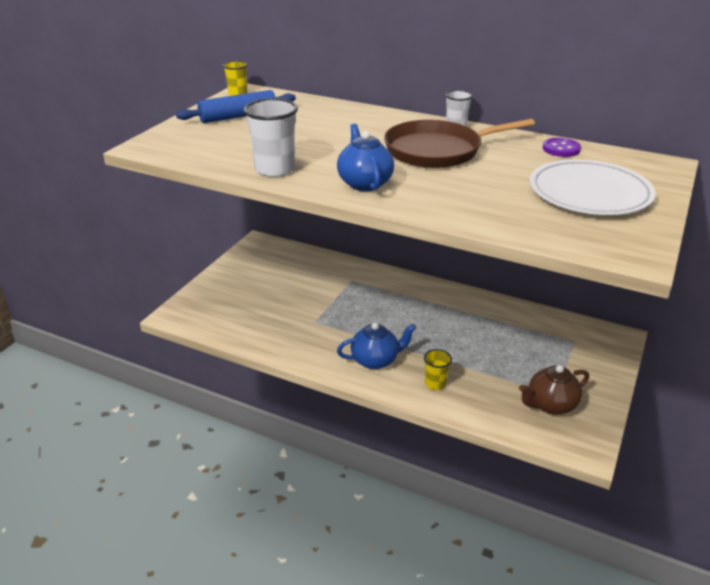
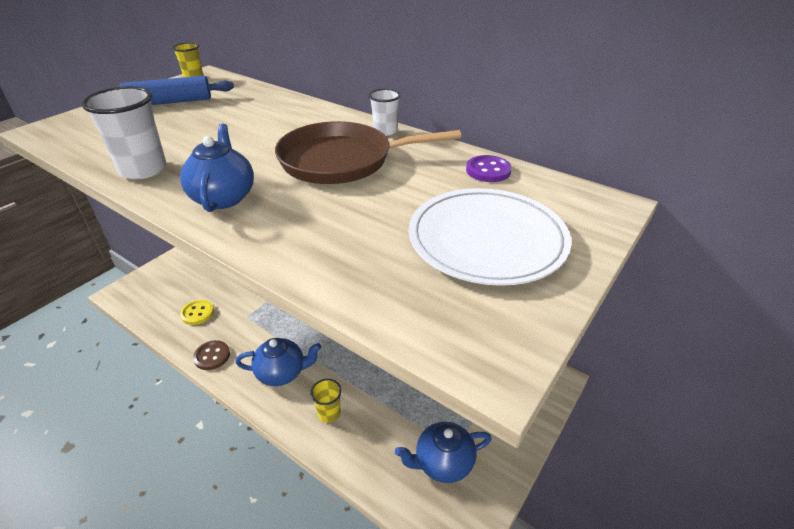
camera: 10 degrees right, 5 degrees up
brown teapot [519,365,589,415] -> blue teapot [395,422,492,483]
none -> yellow button [180,300,214,325]
none -> brown button [193,340,230,370]

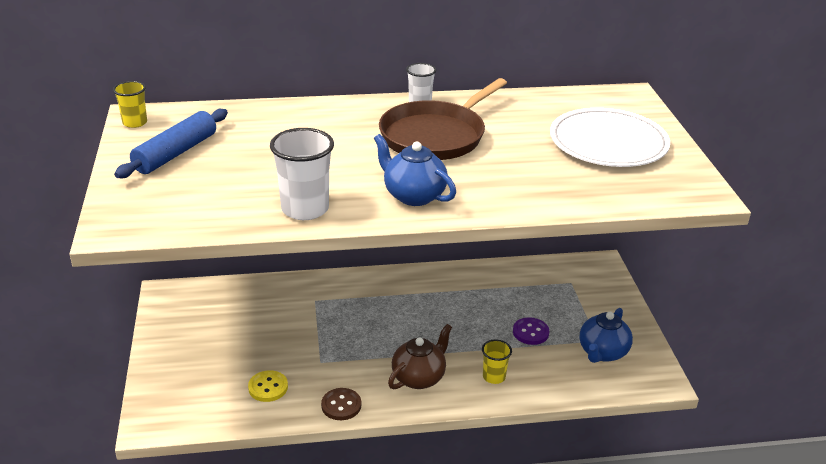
camera: 45 degrees left, 5 degrees down
blue teapot [235,338,321,386] -> brown teapot [388,324,452,389]
purple button [466,155,512,182] -> purple button moved to [513,317,549,345]

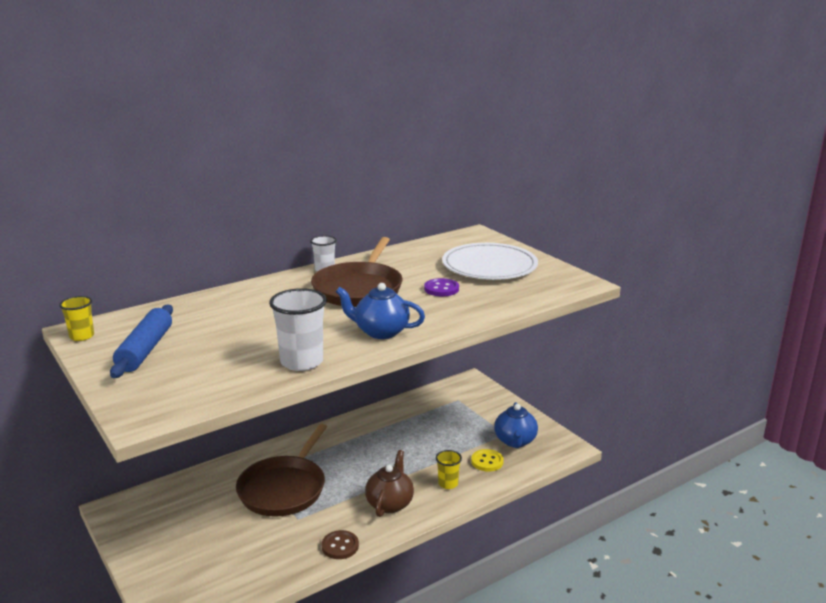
camera: 25 degrees left, 10 degrees down
yellow button [248,370,288,402] -> yellow button moved to [471,449,504,472]
purple button [513,317,549,345] -> purple button moved to [424,278,459,296]
none -> brown pan [236,424,327,517]

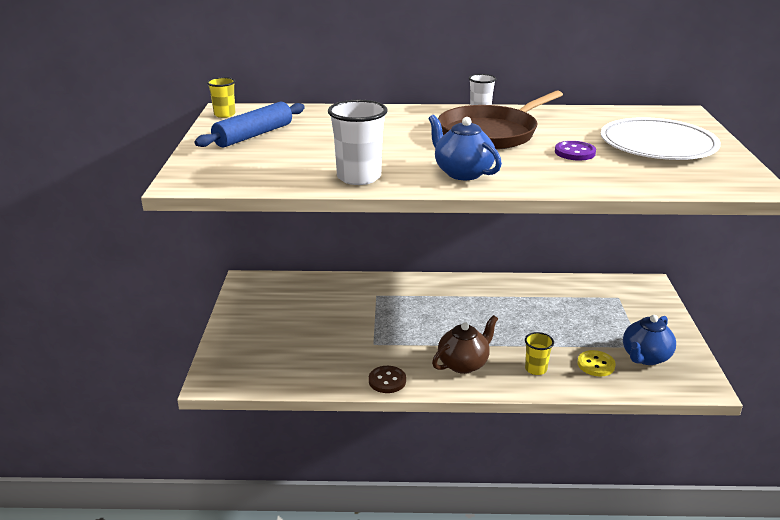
camera: 35 degrees right, 5 degrees up
brown pan [236,424,327,517] -> none

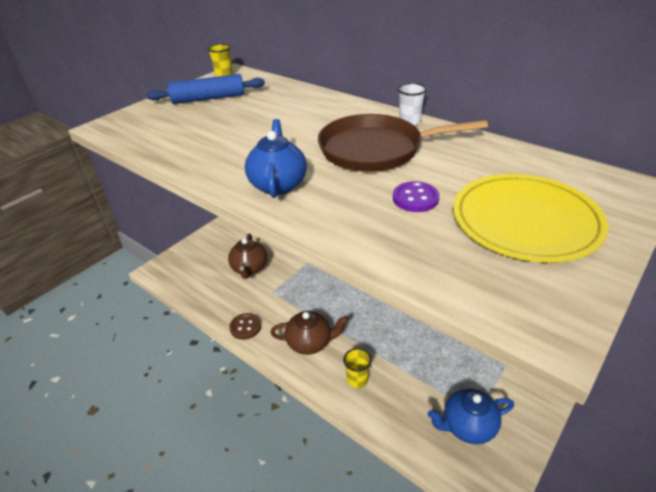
camera: 40 degrees right, 10 degrees up
white cup [328,100,388,185] -> none
yellow button [578,350,616,376] -> none
white plate [601,117,721,160] -> yellow plate [453,174,609,262]
none -> brown teapot [228,233,267,279]

